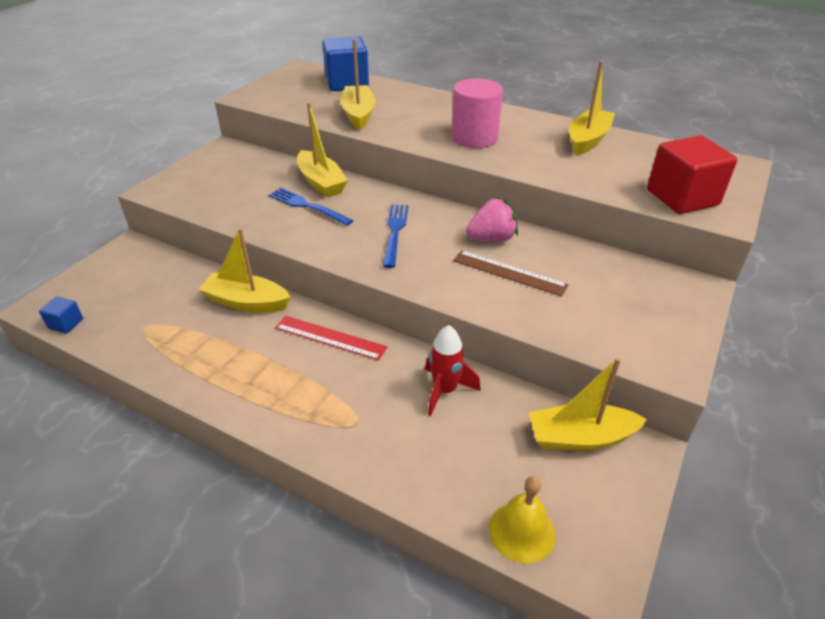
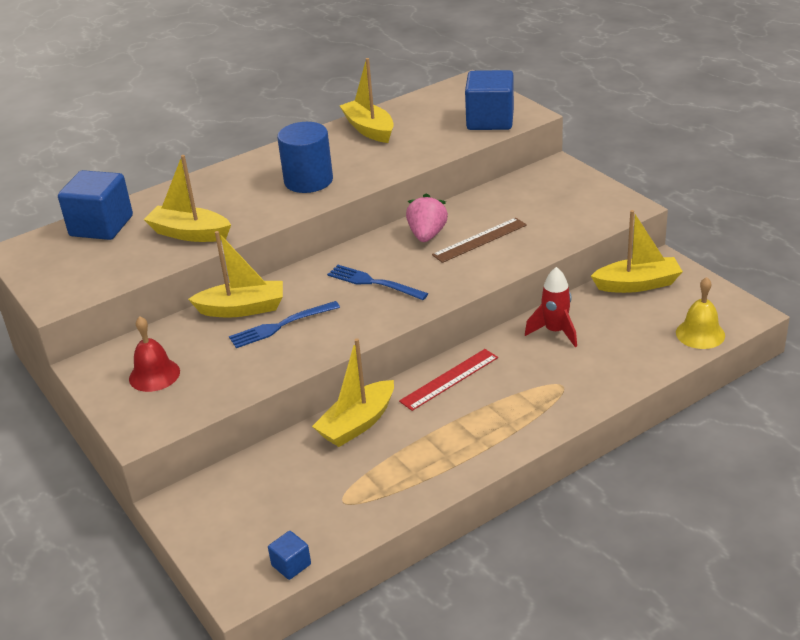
camera: 60 degrees left, 5 degrees down
pink cylinder [451,78,503,148] -> blue cylinder [277,122,333,193]
yellow boat [529,357,647,451] -> yellow boat turned 120 degrees counterclockwise [591,210,683,293]
red cube [647,135,737,214] -> blue cube [465,70,514,130]
none -> red bell [129,316,180,392]

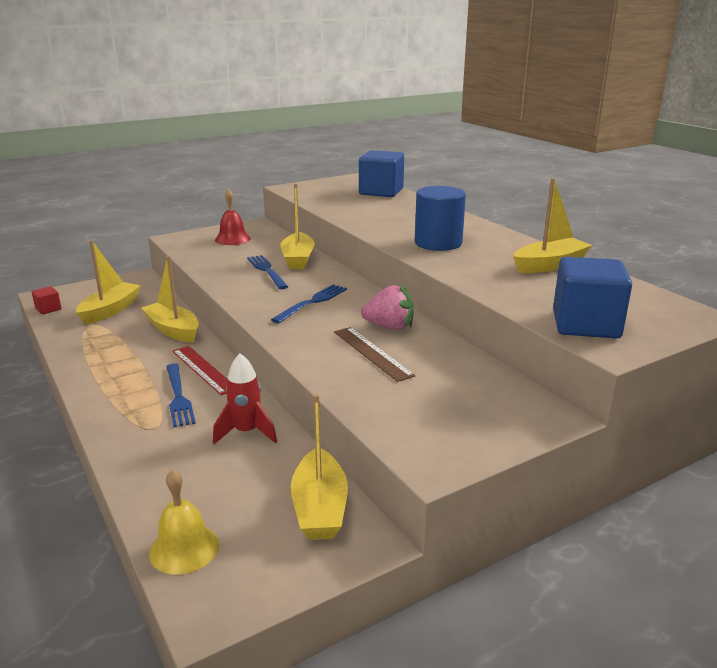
camera: 90 degrees right, 10 degrees down
yellow boat [144,155,231,242] -> yellow boat moved to [76,240,141,325]
blue cube [268,531,311,580] -> red cube [32,286,61,314]
none -> blue fork [166,363,196,428]

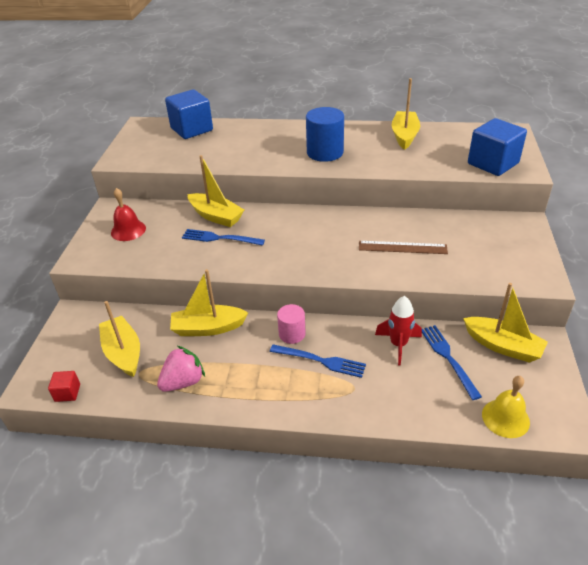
camera: 50 degrees left, 15 degrees up
red ruler [173,346,227,395] -> pink cylinder [277,304,306,344]
blue fork [271,284,347,323] -> blue fork moved to [422,325,482,400]
pink strawberry [361,285,414,330] -> pink strawberry moved to [157,346,205,392]

